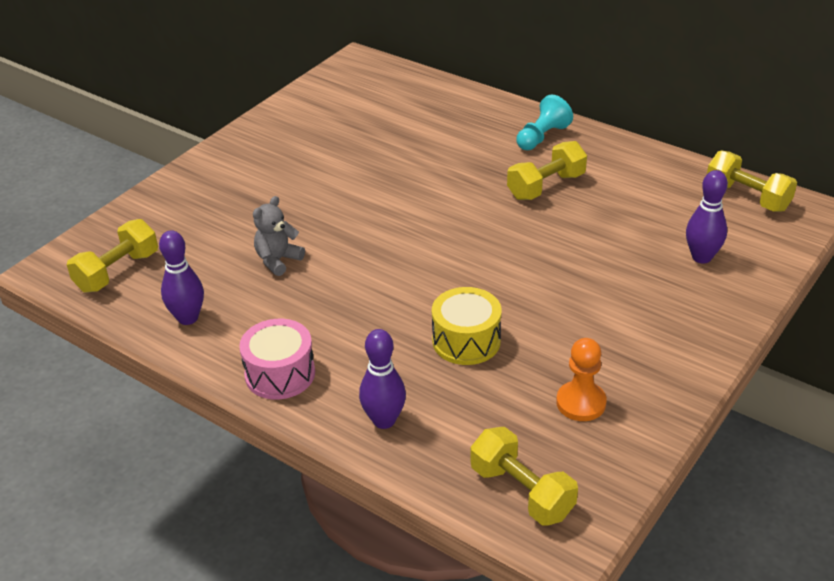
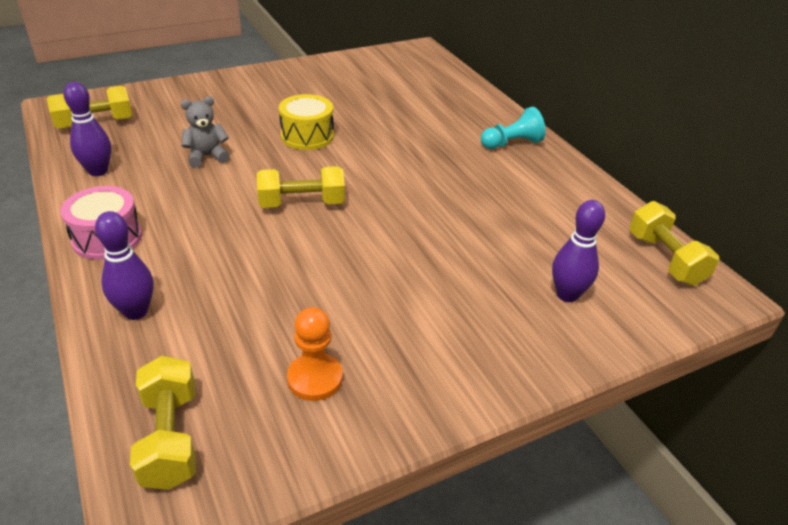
camera: 25 degrees right, 0 degrees up
yellow drum [432,287,502,365] -> yellow drum moved to [279,94,334,150]
yellow dumbbell [507,141,587,200] -> yellow dumbbell moved to [256,166,345,208]

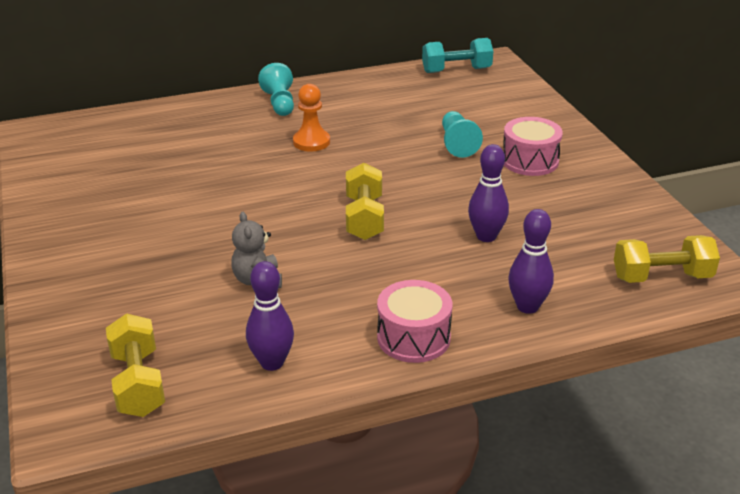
camera: 80 degrees left, 5 degrees down
yellow drum [279,94,334,150] -> none
orange pawn [287,307,343,401] -> orange pawn moved to [293,84,330,152]
purple bowling pin [552,200,605,302] -> purple bowling pin moved to [468,144,509,242]
yellow dumbbell [629,201,719,286] -> turquoise dumbbell [422,38,493,73]
none -> turquoise pawn [442,111,483,158]
none -> pink drum [503,117,563,176]

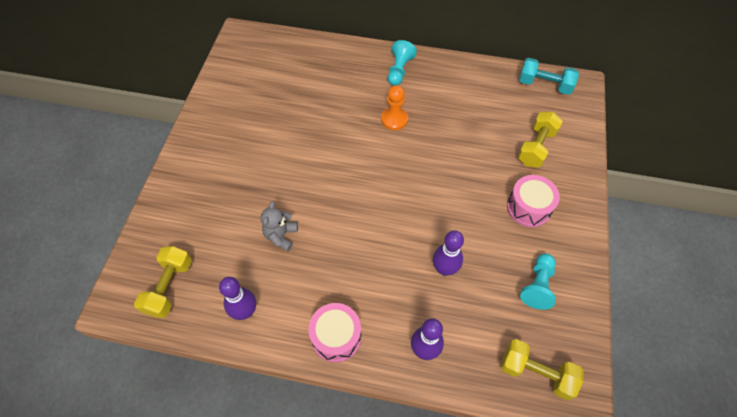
camera: 30 degrees right, 25 degrees up
yellow dumbbell [346,163,384,240] -> yellow dumbbell moved to [518,112,563,168]
turquoise pawn [442,111,483,158] -> turquoise pawn moved to [520,253,556,310]

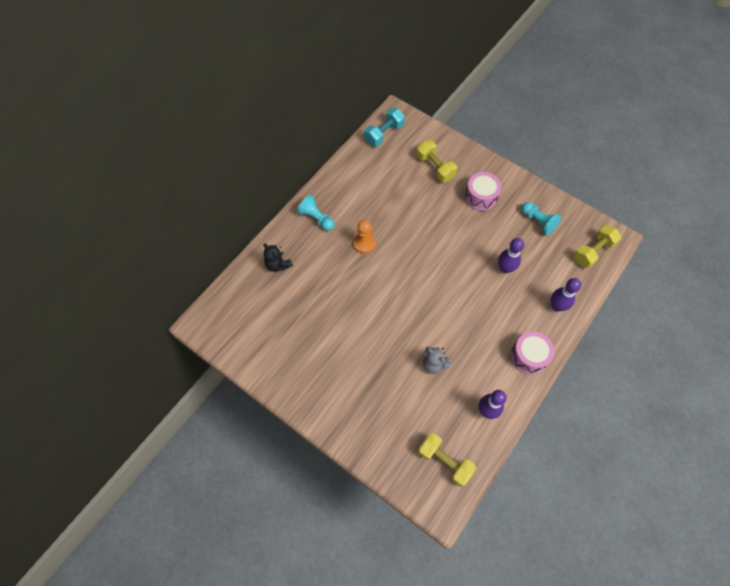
camera: 65 degrees left, 5 degrees up
none -> black teddy bear [263,243,293,272]

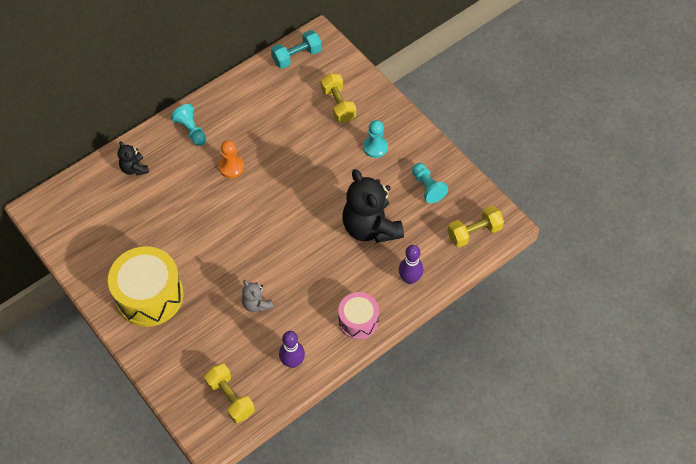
camera: 15 degrees right, 5 degrees down
pink drum [465,172,501,211] -> turquoise pawn [363,120,388,158]
purple bowling pin [498,238,524,273] -> black teddy bear [342,169,404,243]
none -> yellow drum [108,246,183,327]

